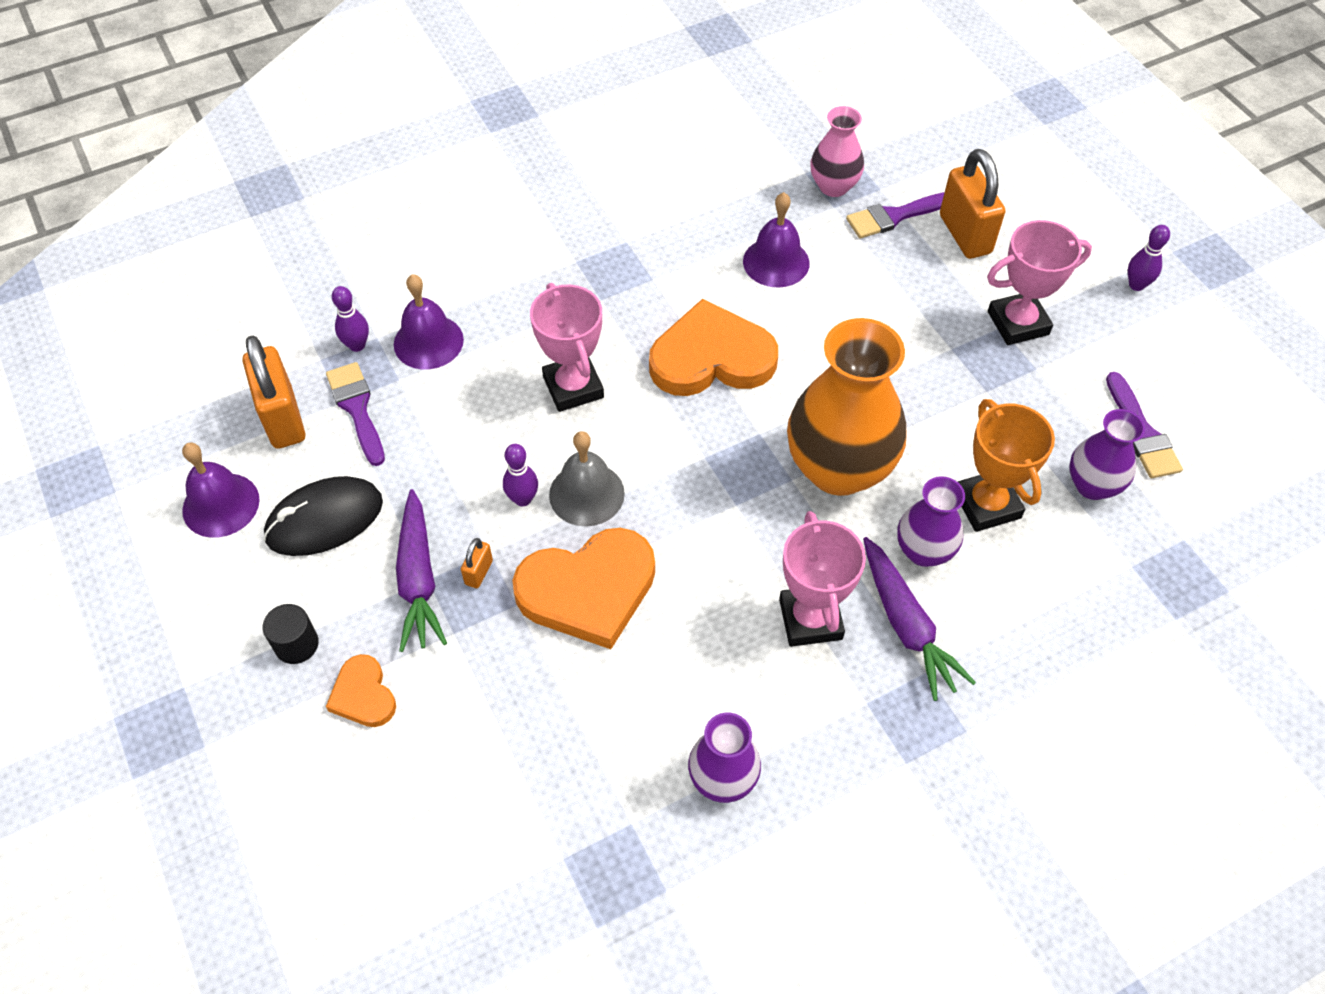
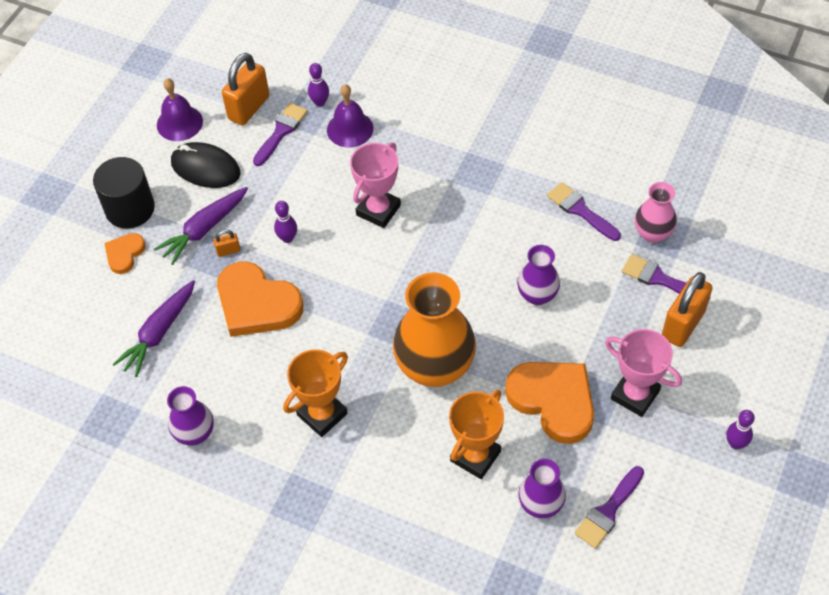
camera: 55 degrees right, 0 degrees up
black cylinder [263,604,319,664] -> black cylinder [93,157,155,229], size x1.89
grey bell [549,431,625,527] -> none
orange heart [649,299,778,396] -> orange heart moved to [505,362,594,444]
purple bell [743,192,810,288] -> none
pink trophy [779,511,866,647] -> orange trophy [283,349,348,437]
purple carrot [863,537,976,701] -> purple carrot moved to [112,280,195,377]
purple vase [898,476,965,567] -> purple vase moved to [517,245,560,305]
none -> purple brush [547,182,621,241]

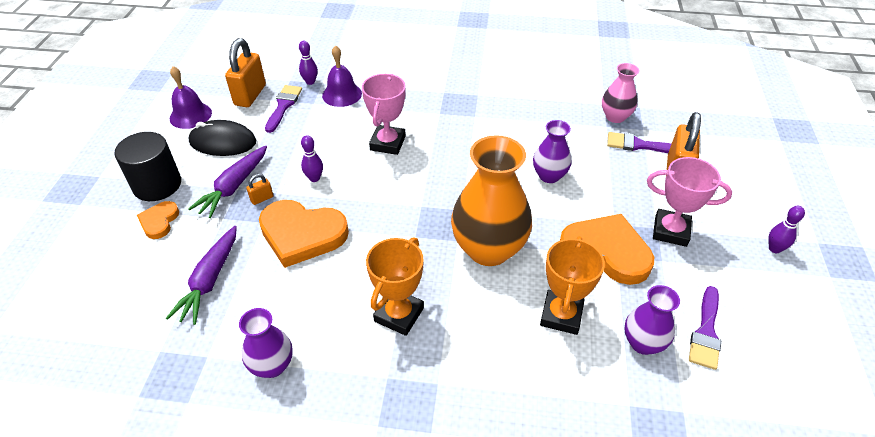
camera: 20 degrees left, 10 degrees down
purple brush [547,182,621,241] -> none

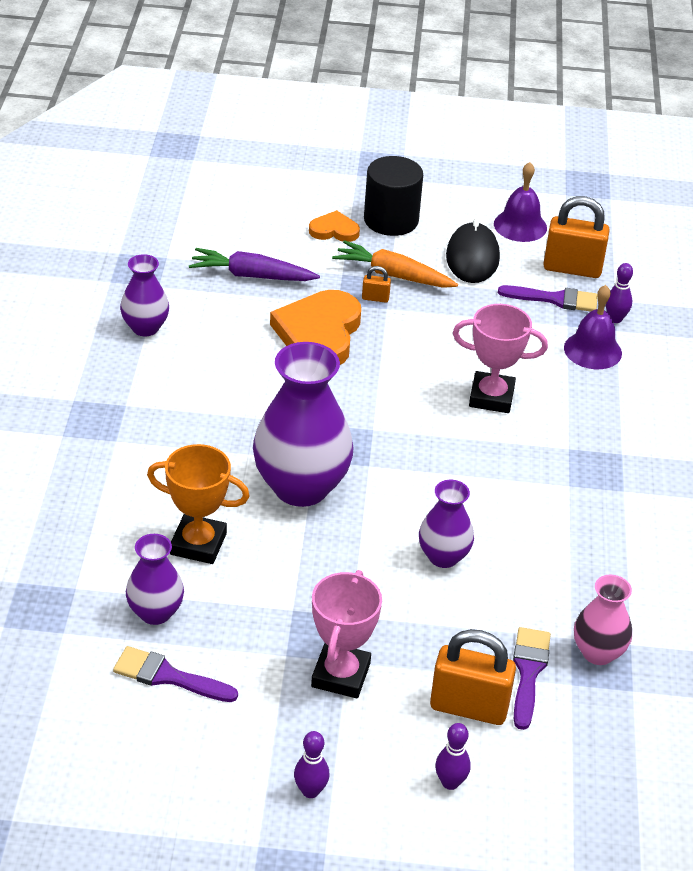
camera: 85 degrees right, 5 degrees down
purple carrot [188,146,267,218] -> orange carrot [332,240,458,288]
orange padlock [246,174,273,205] -> orange padlock turned 45 degrees counterclockwise [362,266,391,303]
purple bowling pin [301,135,323,182] -> purple bowling pin moved to [435,723,471,790]
orange trophy [366,237,424,336] -> none
orange vase [451,135,532,266] -> purple vase [253,342,353,507]
orange heart [560,214,654,285] -> none

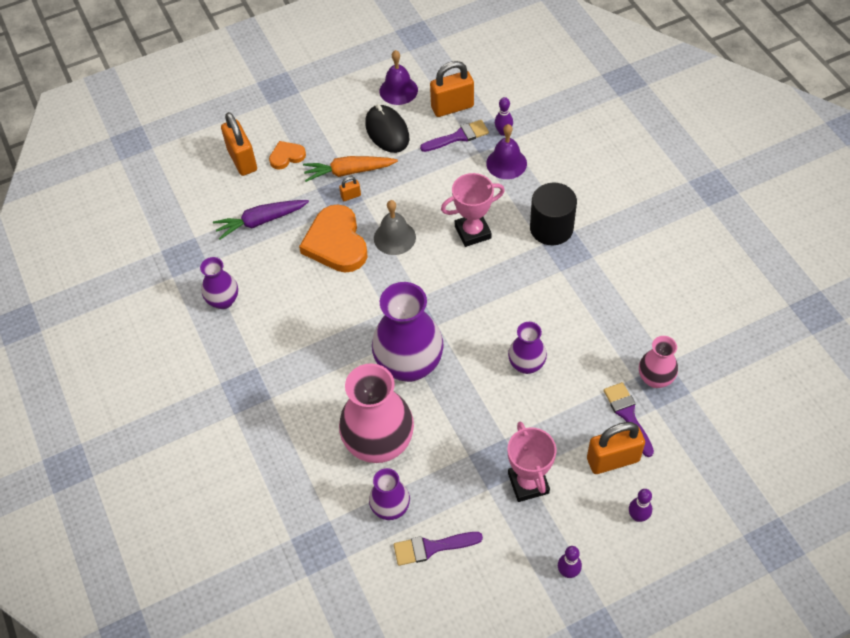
camera: 25 degrees left, 15 degrees up
orange trophy [147,444,250,564] -> pink vase [339,363,414,463]
black cylinder [364,156,423,236] -> black cylinder moved to [530,183,577,245]
none -> orange padlock [221,112,257,176]
none -> grey bell [374,200,416,255]

